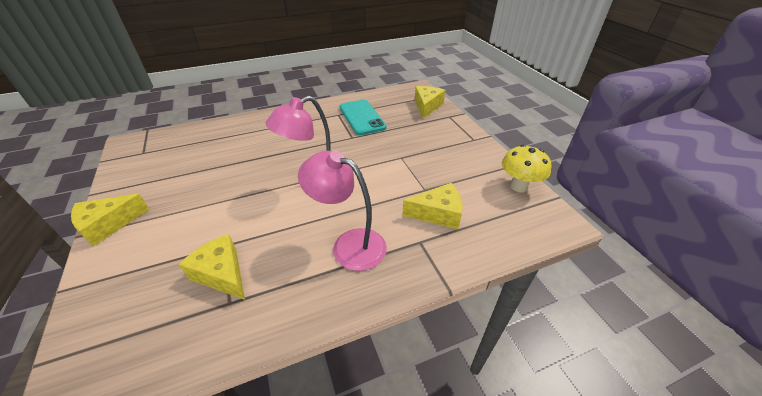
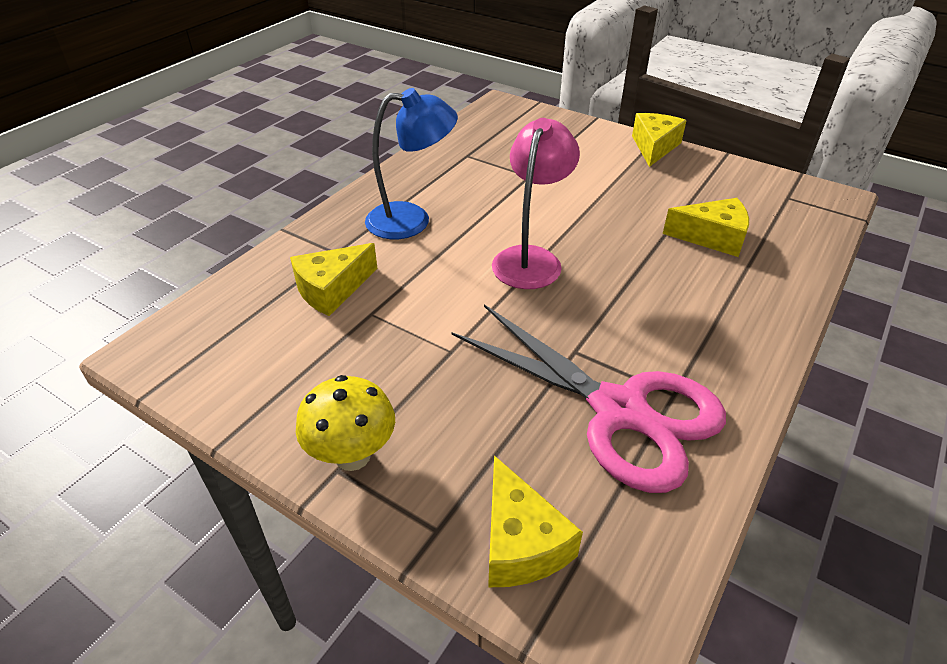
camera: 145 degrees right, 0 degrees up
yellow cheese [179,234,245,300] -> yellow cheese moved to [663,198,749,257]
pink lamp [298,151,387,271] -> blue lamp [365,88,458,239]
turquoise phone [340,99,386,135] -> pink scissors [452,304,726,493]
yellow mushroom [502,145,552,192] -> yellow mushroom moved to [296,375,395,471]

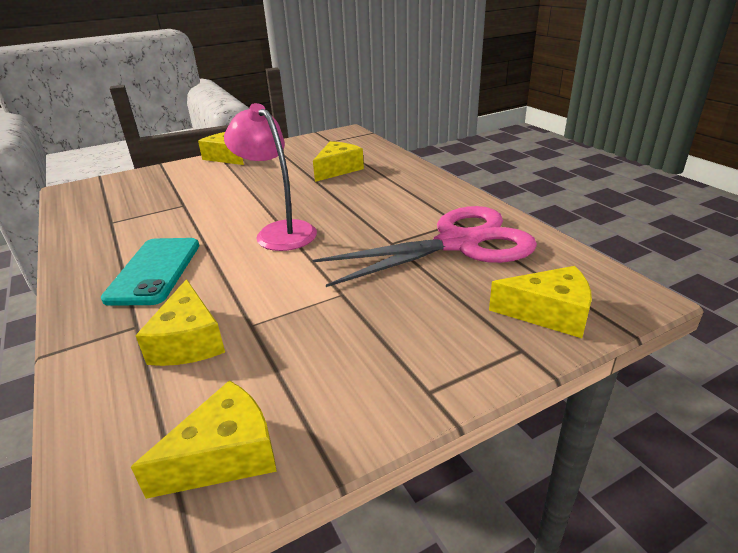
camera: 60 degrees left, 10 degrees down
yellow mushroom [296,375,395,471] -> none
blue lamp [365,88,458,239] -> turquoise phone [101,238,199,306]
none -> yellow cheese [131,380,277,499]

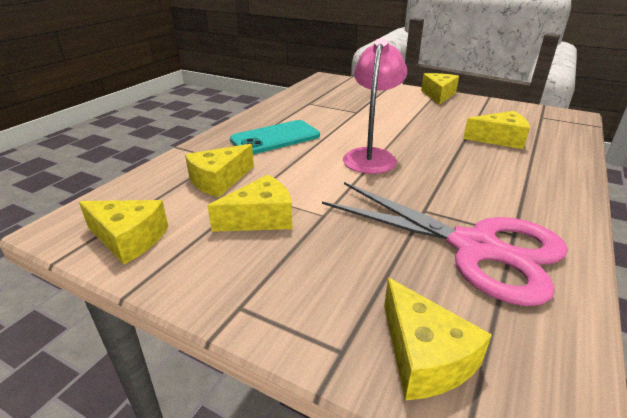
camera: 55 degrees right, 0 degrees up
none -> yellow cheese [207,175,292,232]

